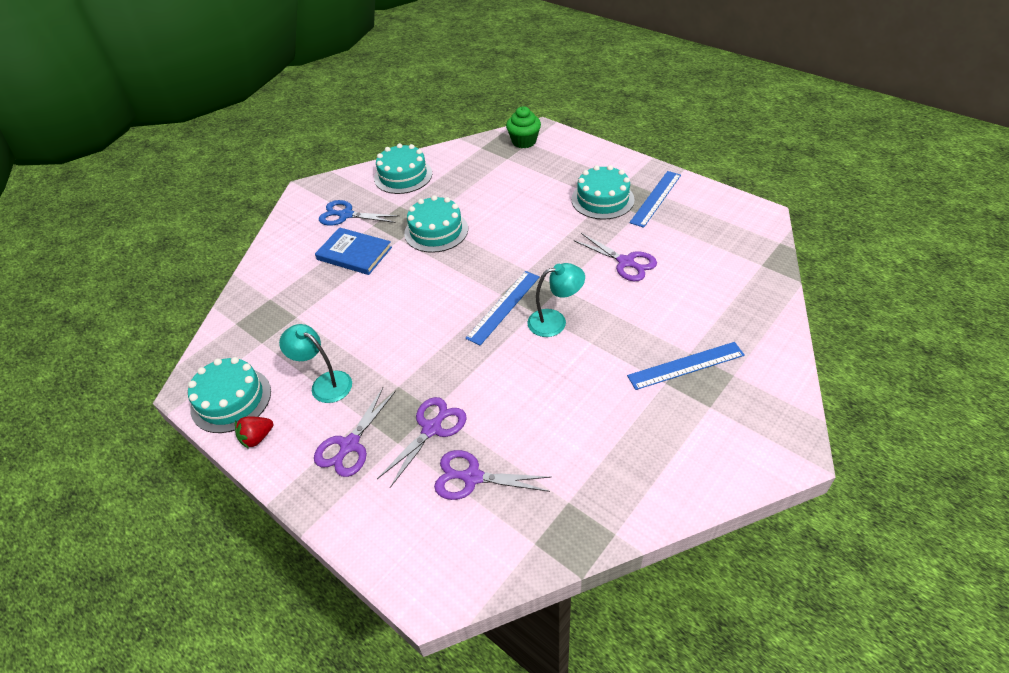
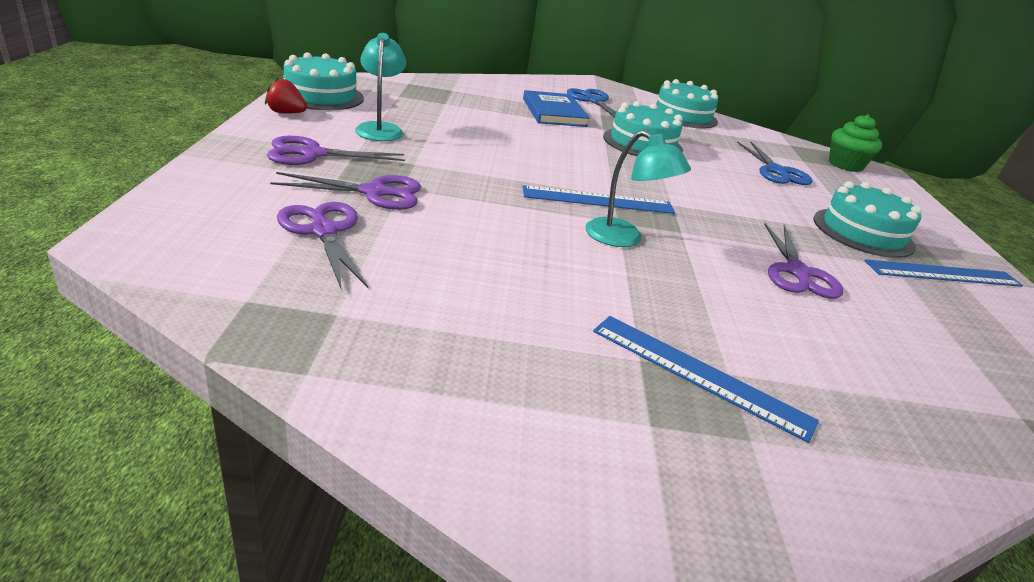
camera: 45 degrees right, 15 degrees down
none -> blue scissors [737,141,813,185]

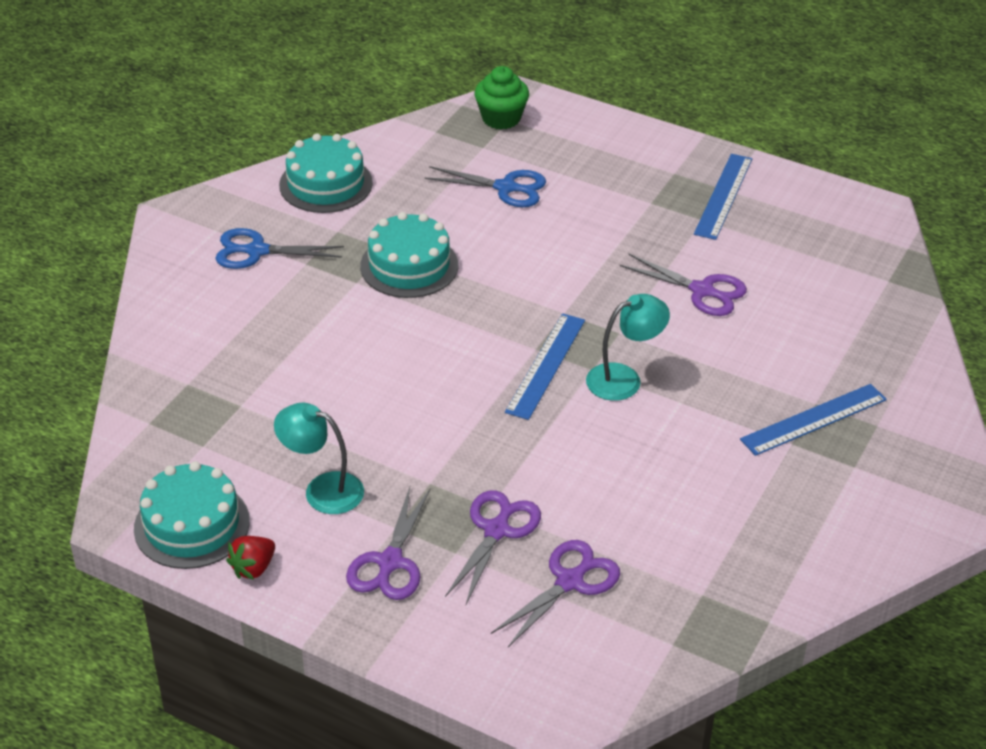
camera: 60 degrees left, 10 degrees up
purple scissors [277,202,368,288] -> purple scissors turned 135 degrees clockwise [491,540,620,647]
blue book [523,90,590,127] -> none
turquoise cake [813,181,922,258] -> none

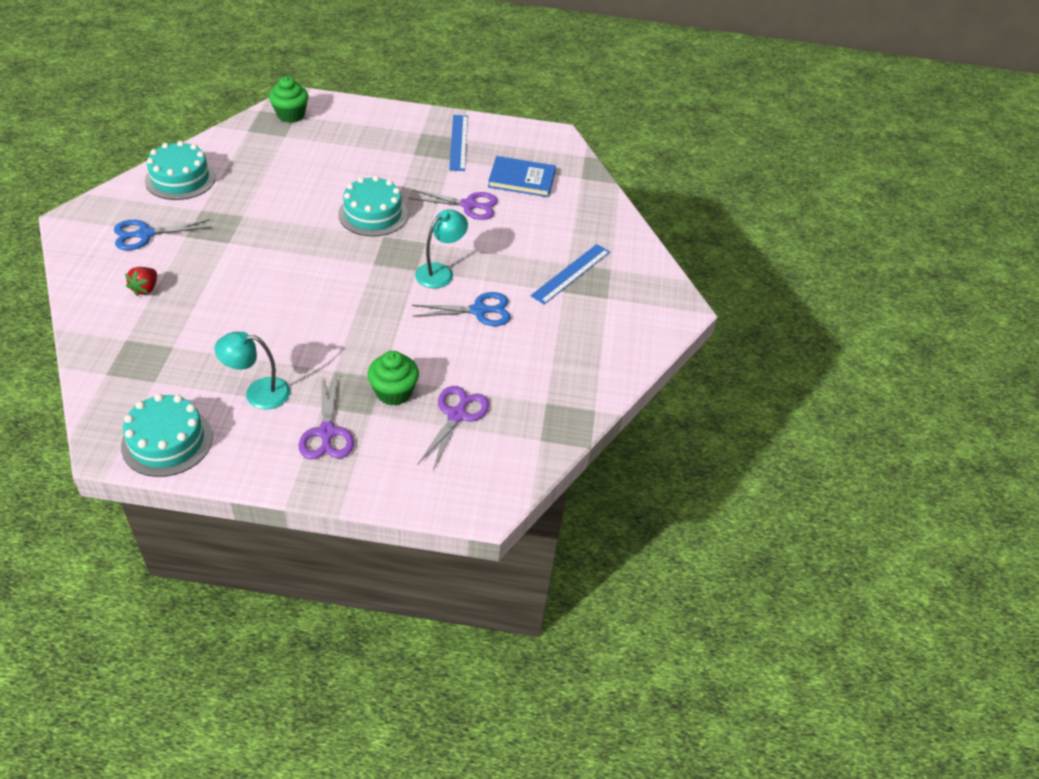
camera: 25 degrees left, 5 degrees up
red strawberry [226,536,275,580] -> red strawberry moved to [125,267,157,296]
turquoise cake [360,212,458,298] -> turquoise cake moved to [338,176,408,237]
blue scissors [424,166,546,207] -> blue scissors moved to [412,292,511,326]
purple scissors [445,490,541,604] -> green cupcake [368,351,419,406]
blue ruler [505,313,585,420] -> none
none -> blue book [488,156,556,197]

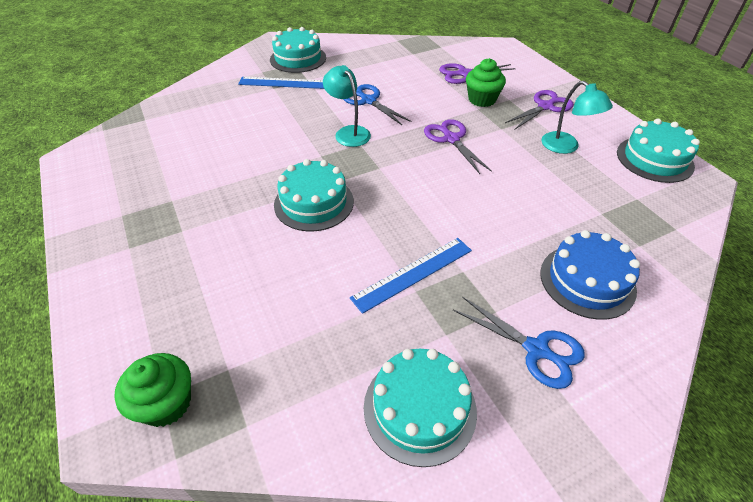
camera: 120 degrees left, 0 degrees up
red strawberry [125,267,157,296] -> blue cake [540,230,640,320]
purple scissors [409,190,498,220] -> purple scissors moved to [424,119,492,174]
turquoise lamp [415,209,468,288] -> turquoise lamp turned 45 degrees clockwise [323,65,371,147]
blue ruler [449,115,468,171] -> blue ruler moved to [350,238,472,314]
blue book [488,156,556,197] -> none
none -> turquoise cake [270,27,326,73]

